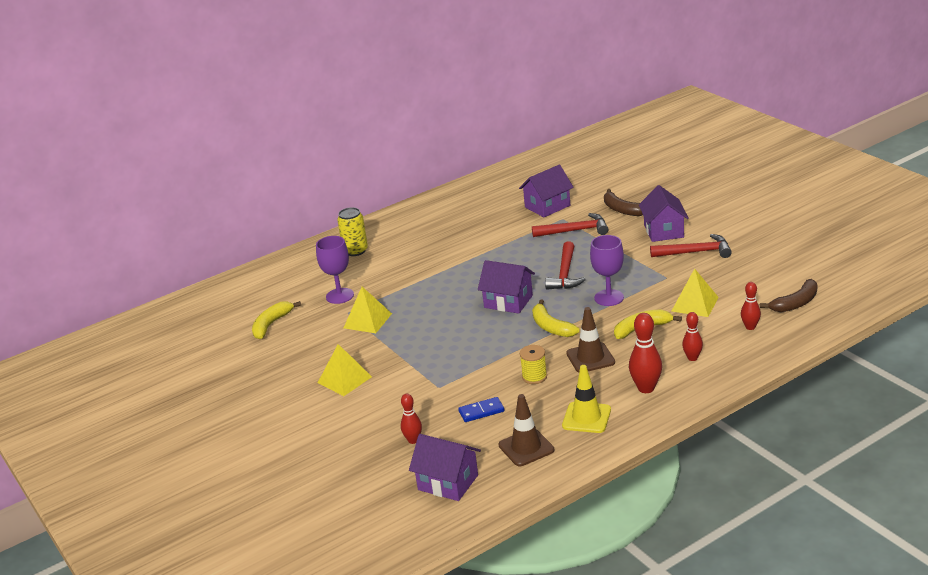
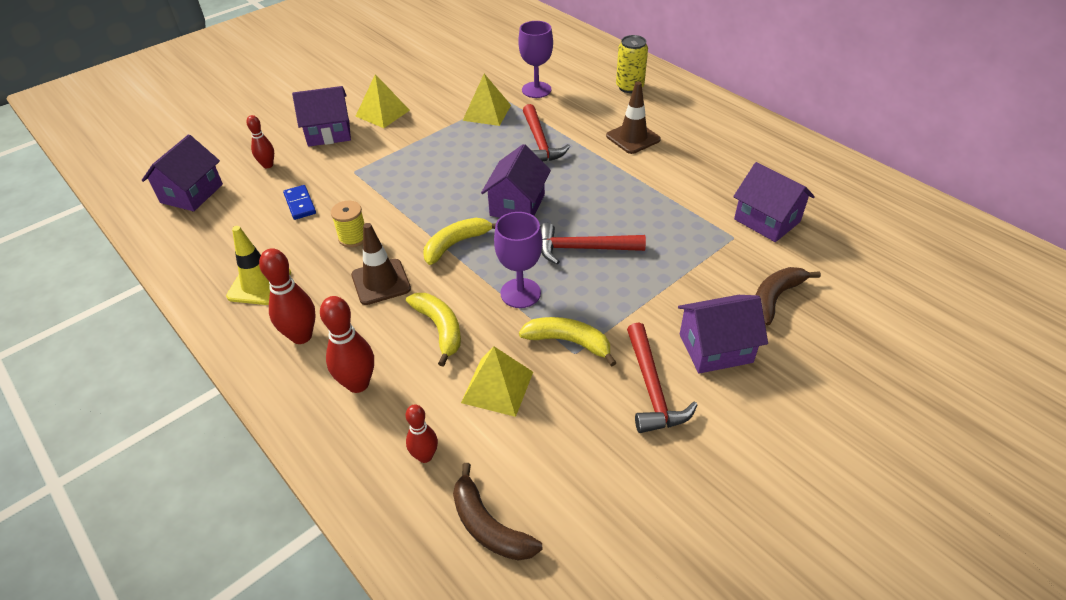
camera: 80 degrees right, 15 degrees up
yellow banana [252,301,301,339] -> yellow banana moved to [519,317,617,366]
brown traffic cone [498,394,554,466] -> brown traffic cone moved to [606,81,661,154]
red hammer [532,213,609,237] -> red hammer moved to [523,104,570,162]
red bowling pin [682,312,703,361] -> red bowling pin [320,296,374,393], size x1.59
none -> purple house [292,86,351,147]

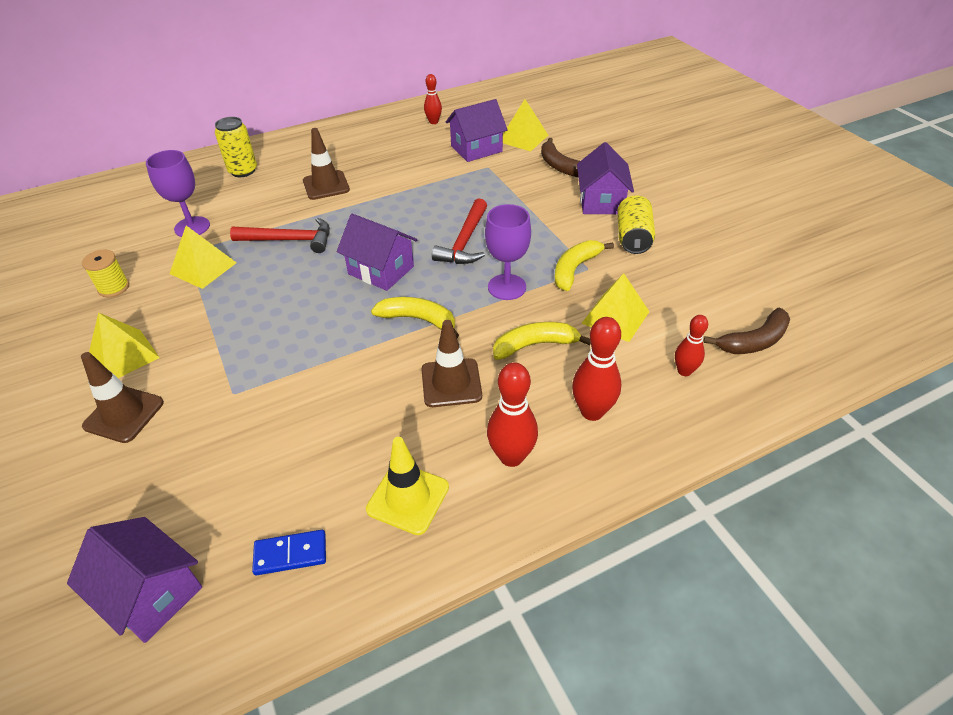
camera: 75 degrees left, 0 degrees up
red bowling pin [246,115,274,168] -> red bowling pin moved to [424,74,442,124]
blue domino [283,185,316,220] -> blue domino moved to [252,530,326,576]
purple house [292,86,351,147] -> brown traffic cone [81,352,164,443]
yellow spool [331,201,364,247] -> yellow spool moved to [82,250,129,297]
yellow banana [423,218,496,265] -> yellow banana turned 135 degrees clockwise [371,297,459,338]
red hammer [627,323,697,433] -> yellow can [617,195,655,254]
none -> yellow pyramid [503,99,548,151]

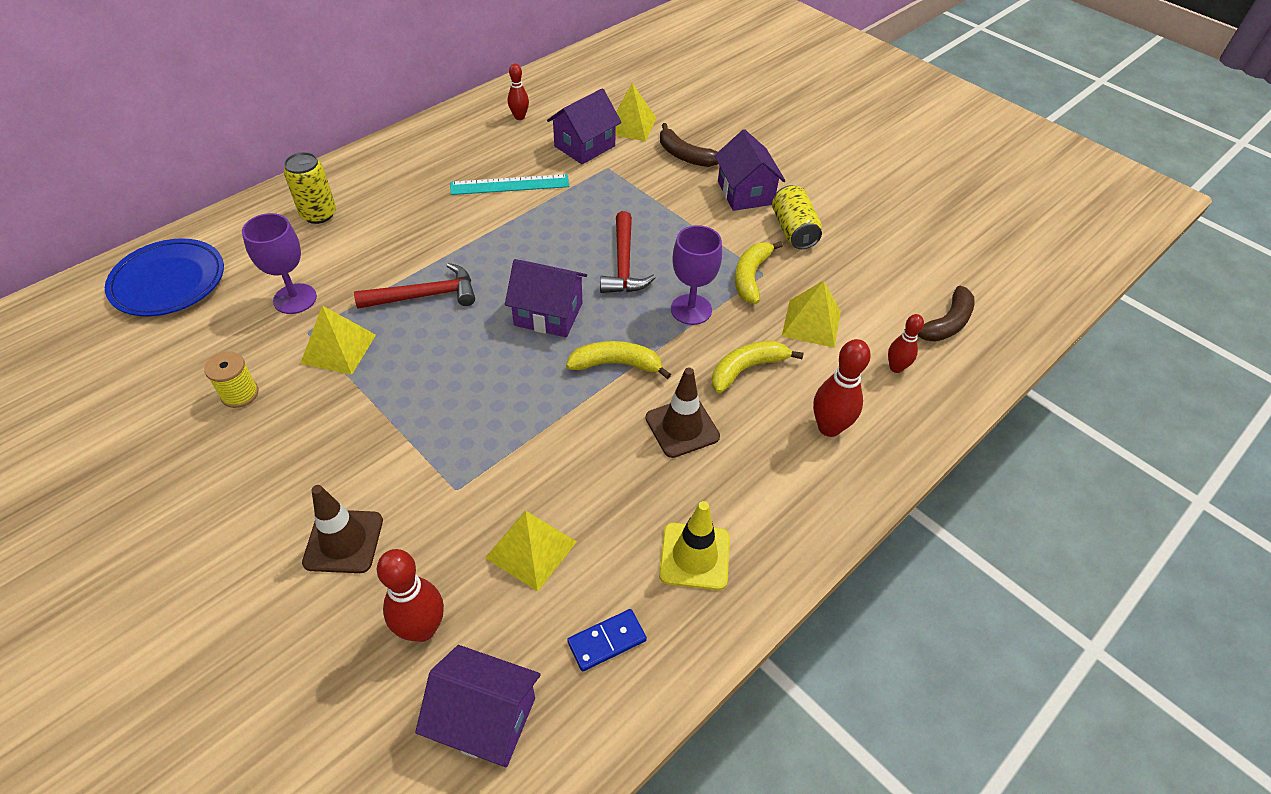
camera: 20 degrees left, 5 degrees up
yellow pyramid [89,312,160,378] -> yellow pyramid moved to [485,510,577,592]
brown traffic cone [303,128,350,200] -> none
red bowling pin [487,362,538,467] -> red bowling pin moved to [377,549,444,642]
none -> blue plate [105,238,224,316]
none -> turquoise ruler [450,174,569,195]

